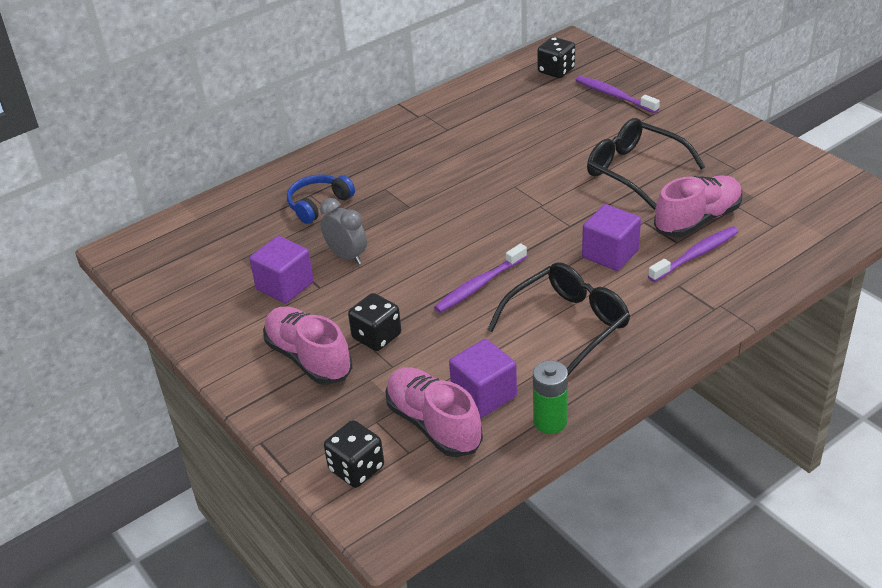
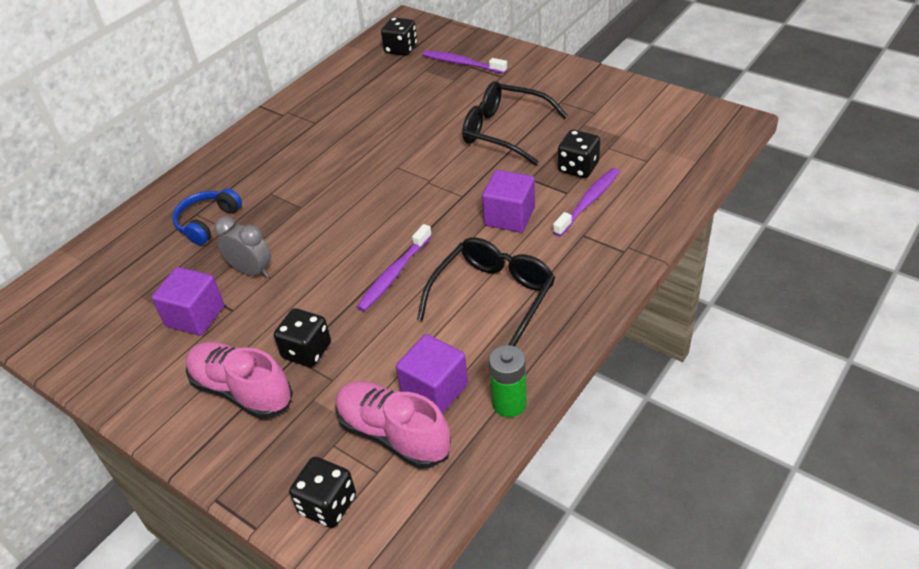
camera: 15 degrees left, 5 degrees up
pink shoe [654,176,742,237] -> black dice [558,130,600,178]

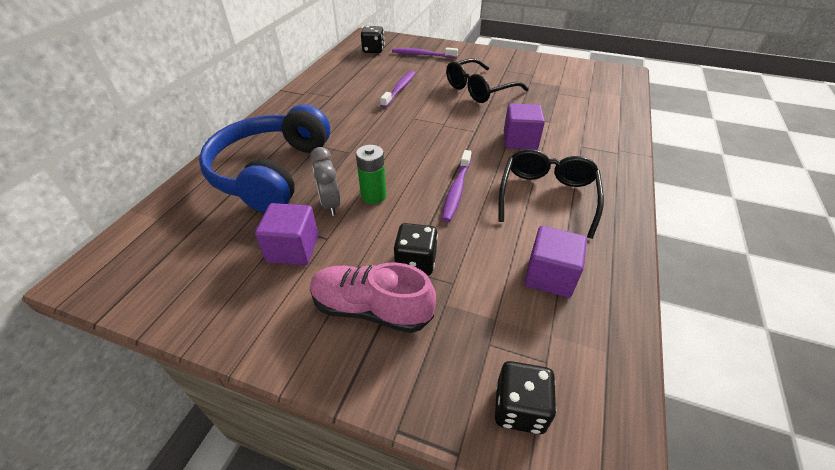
camera: 20 degrees left, 0 degrees up
blue headphones [172,188,242,245] -> blue headphones [199,104,330,213], size x2.17
grey clock [214,216,271,278] -> grey clock turned 120 degrees counterclockwise [310,147,341,216]
pink shoe [336,381,451,469] -> none
black glasses [462,81,568,165] -> black glasses turned 45 degrees counterclockwise [446,58,529,103]
green battery [489,345,527,417] -> green battery moved to [356,145,386,204]
purple toothbrush [553,168,620,237] -> purple toothbrush moved to [380,71,415,108]
black dice [558,130,600,178] -> none

